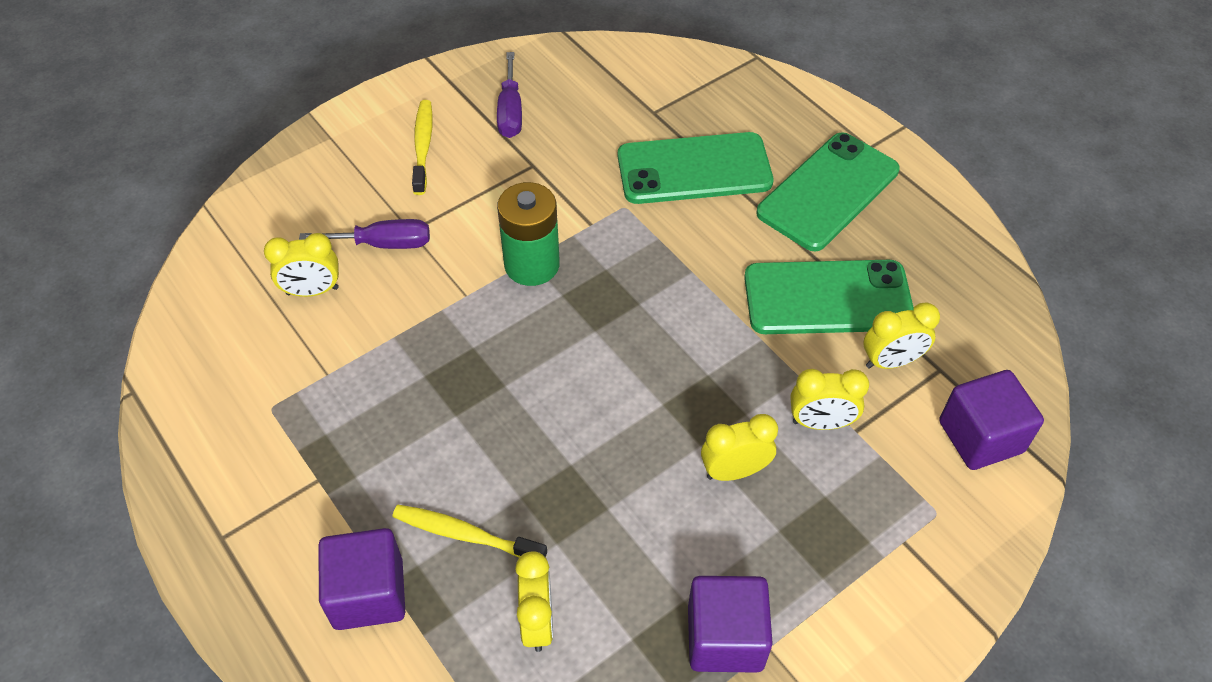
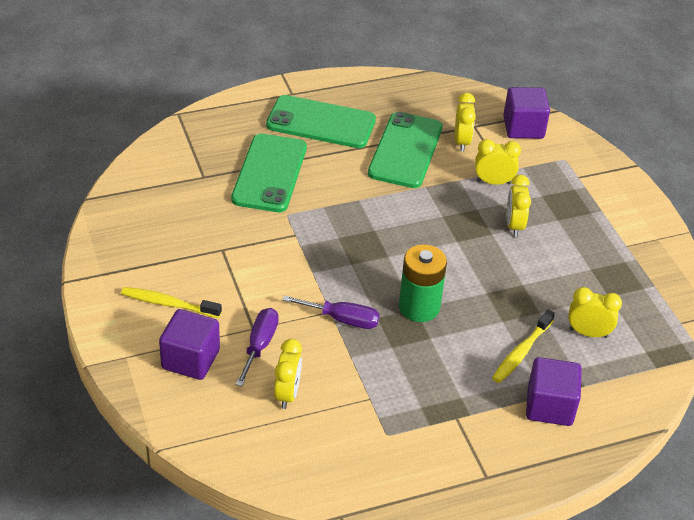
camera: 75 degrees left, 10 degrees down
purple screwdriver [497,52,522,138] -> purple screwdriver moved to [283,295,380,329]
green battery [497,182,560,286] -> green battery moved to [399,244,447,322]
purple cube [688,576,773,673] -> purple cube moved to [159,309,220,380]
green phone [756,133,900,252] -> green phone turned 45 degrees counterclockwise [266,95,376,148]
yellow clock [790,369,869,430] -> yellow clock turned 105 degrees counterclockwise [475,139,521,185]

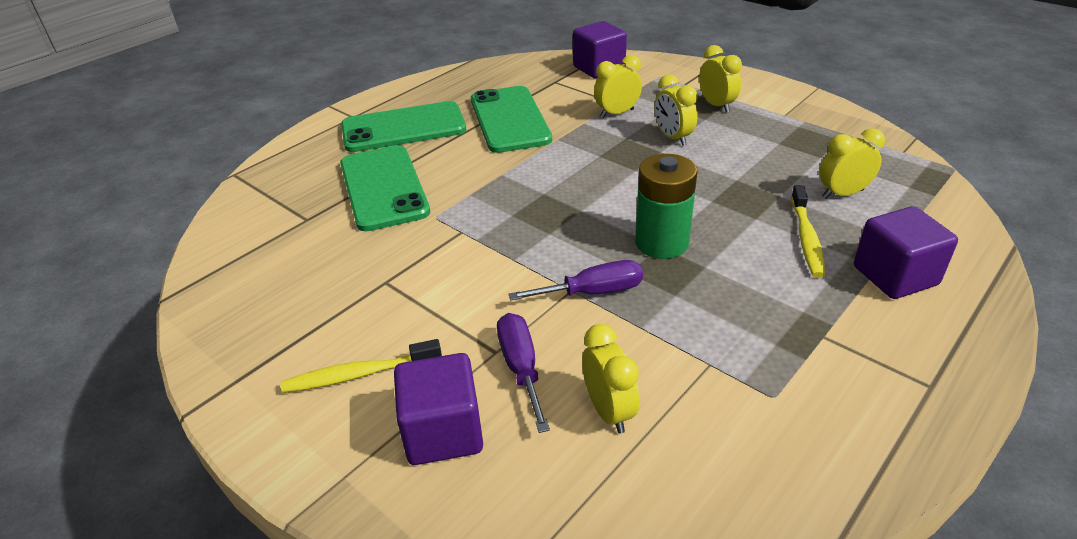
camera: 25 degrees left, 5 degrees down
yellow clock [455,93,476,152] -> yellow clock moved to [699,45,742,112]

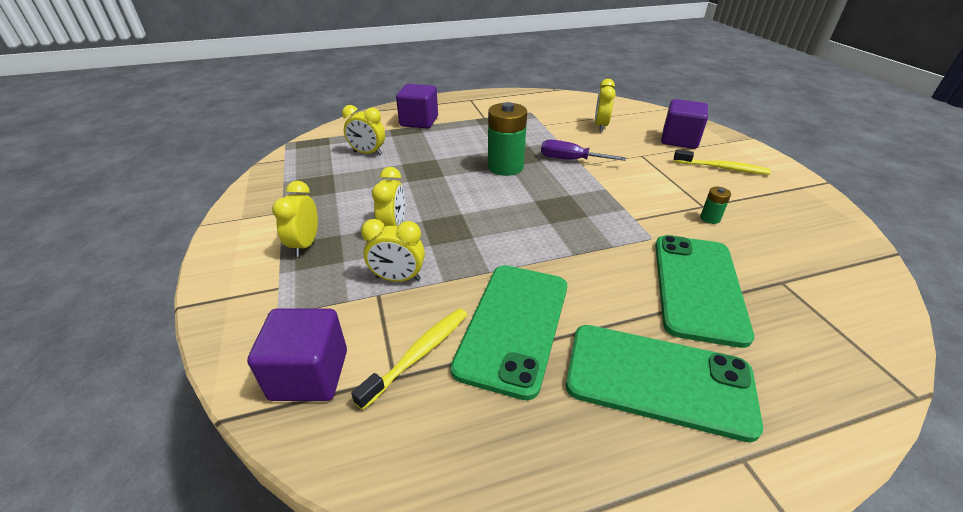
camera: 150 degrees left, 0 degrees up
purple screwdriver [497,313,550,433] -> none
yellow toothbrush [791,185,825,278] -> yellow toothbrush moved to [351,309,467,410]
none -> green battery [700,187,731,224]

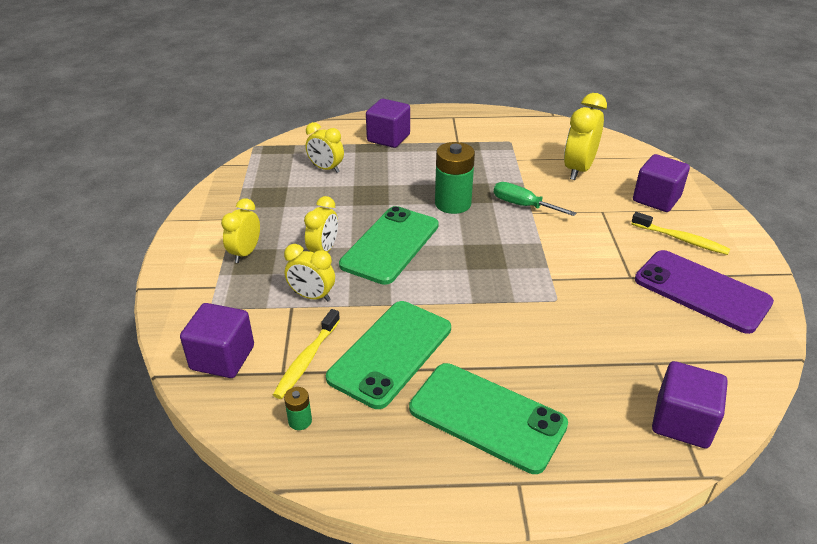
camera: 15 degrees right, 0 degrees up
yellow toothbrush [351,309,467,410] -> yellow toothbrush turned 150 degrees clockwise [273,309,340,399]
purple screwdriver [541,140,626,161] -> green screwdriver [494,182,576,216]
yellow clock [595,79,615,132] -> yellow clock [564,93,607,180], size x1.56
green phone [655,235,754,348] -> green phone moved to [339,206,439,285]
green battery [700,187,731,224] -> green battery moved to [284,387,312,430]
none -> purple phone [635,250,774,334]
none -> purple cube [652,361,728,448]

